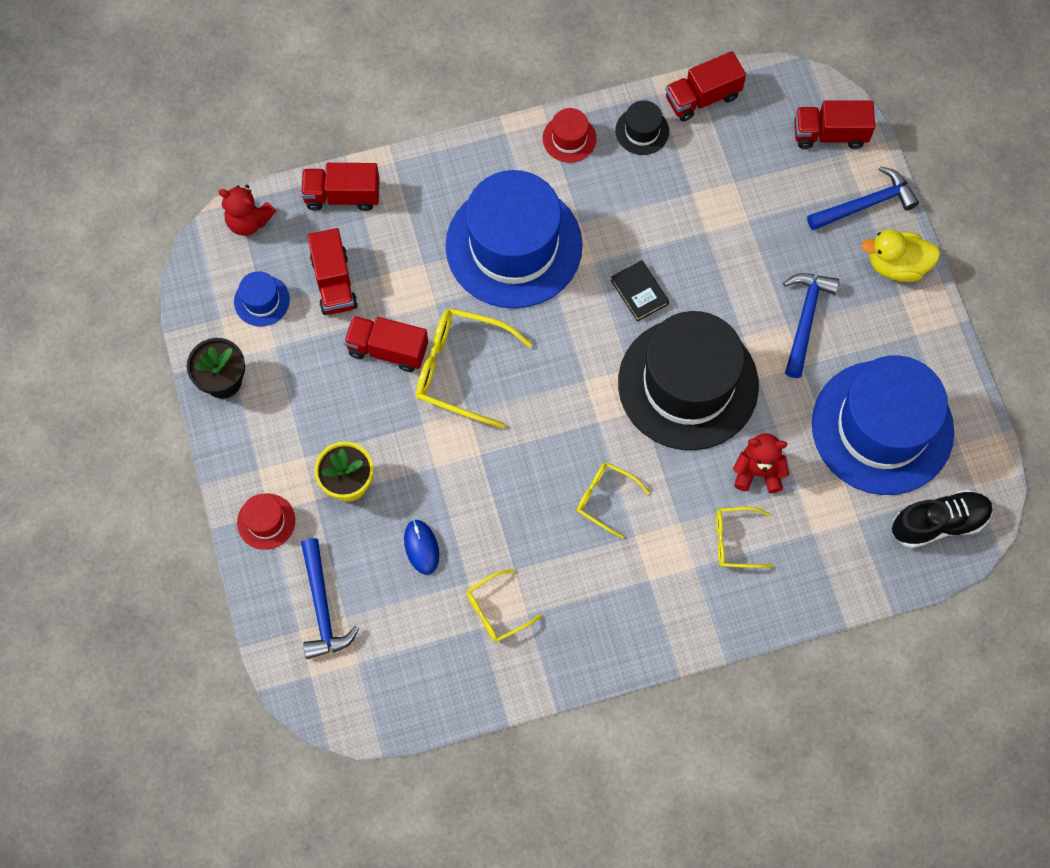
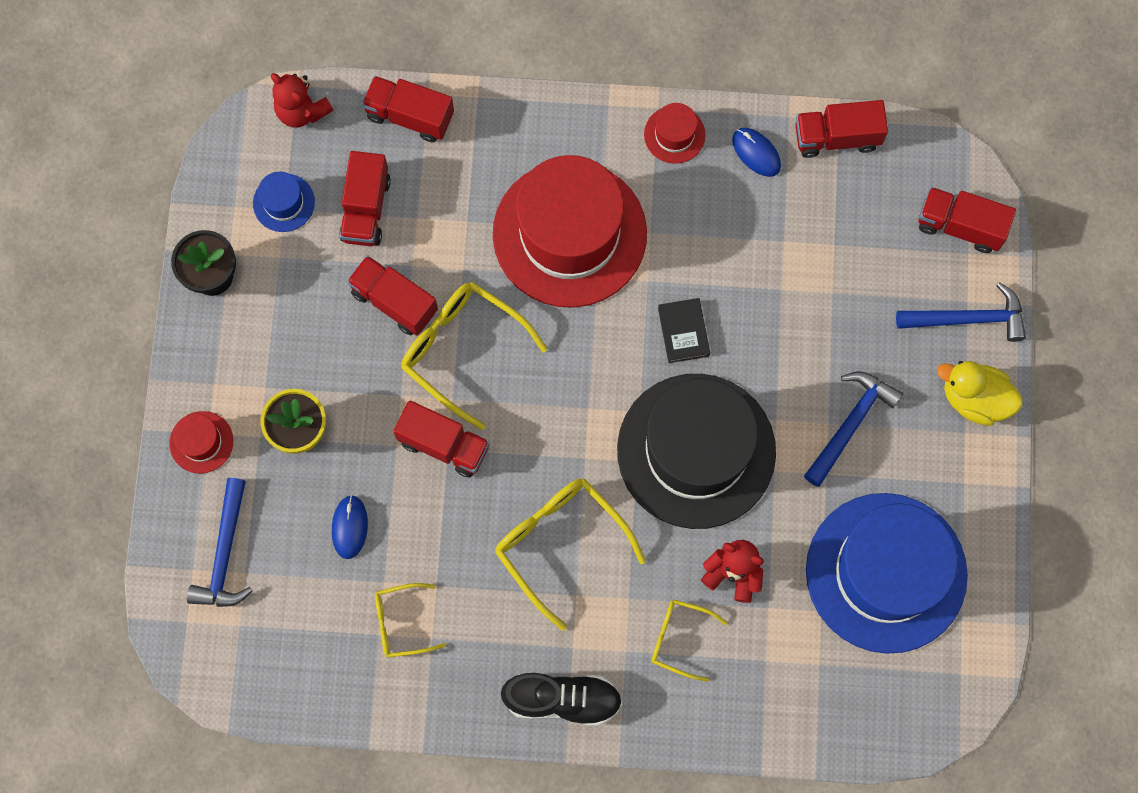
camera: 20 degrees right, 5 degrees up
blue hat [445,170,583,308] -> red hat [493,155,647,308]
yellow glasses [577,462,650,539] -> yellow glasses [495,478,646,631], size x1.74
black hat [615,100,669,155] -> blue mouse [732,128,781,177]
black shoe [892,490,993,548] -> black shoe moved to [501,673,622,726]
none -> red truck [393,401,490,478]

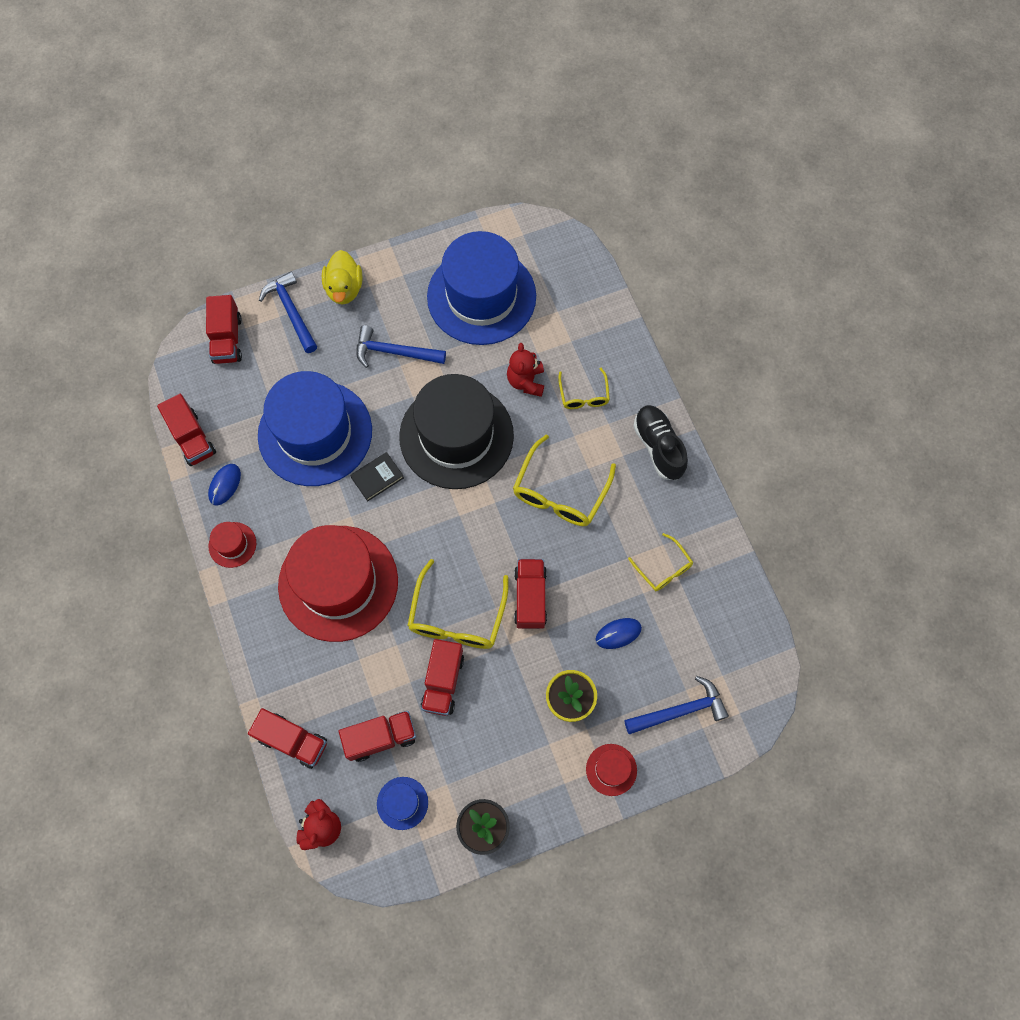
camera: 115 degrees left, 5 degrees down
red truck [362,76,454,143] -> red truck turned 60 degrees counterclockwise [248,708,327,769]
none -> blue hat [258,371,372,486]

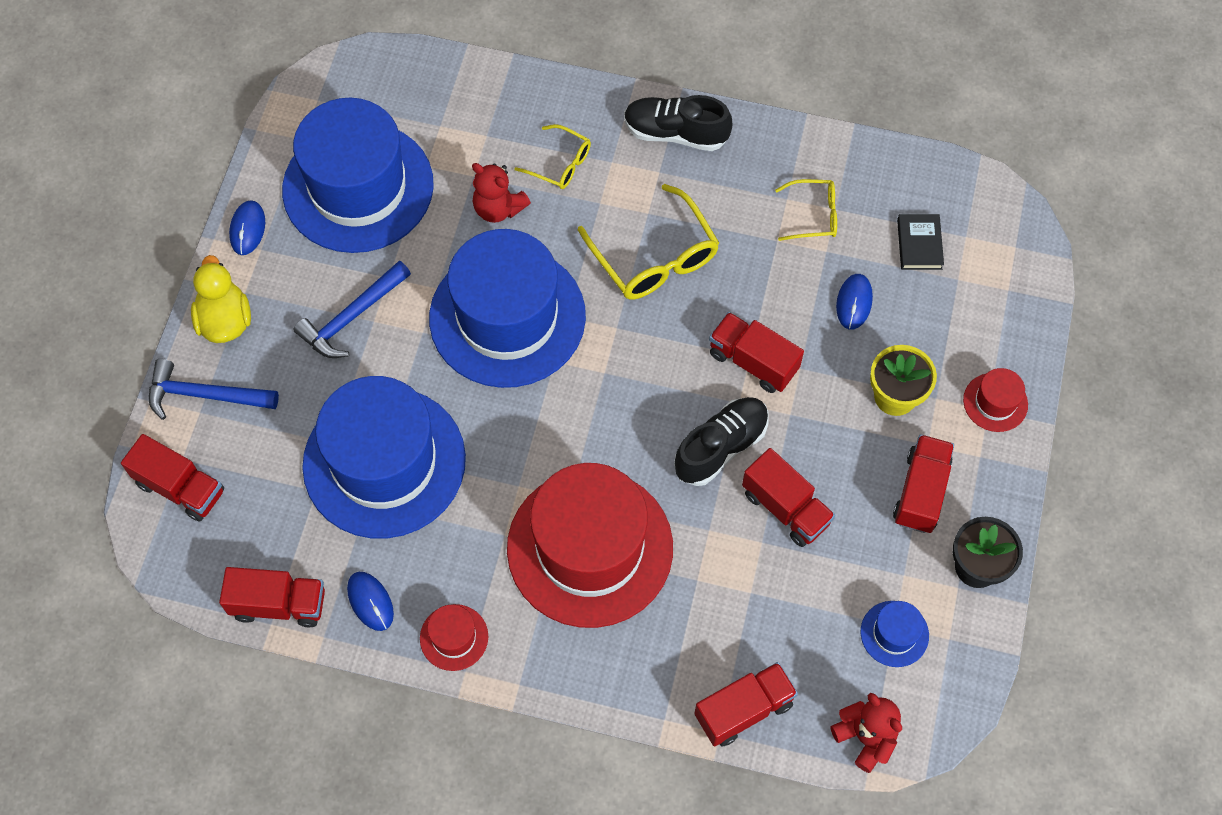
camera: 55 degrees left, 5 degrees down
yellow duck [322,250,363,304] -> yellow duck turned 135 degrees counterclockwise [191,255,251,343]
red truck [339,711,416,762] -> red truck moved to [893,434,954,533]
black book [350,452,404,501] -> black book moved to [897,214,944,270]
black hat [399,374,514,489] -> blue hat [429,229,586,388]
yellow glasses [407,559,509,649] -> black shoe [674,397,769,486]
blue hammer [624,676,729,735] -> none
none -> blue mouse [229,200,265,255]

